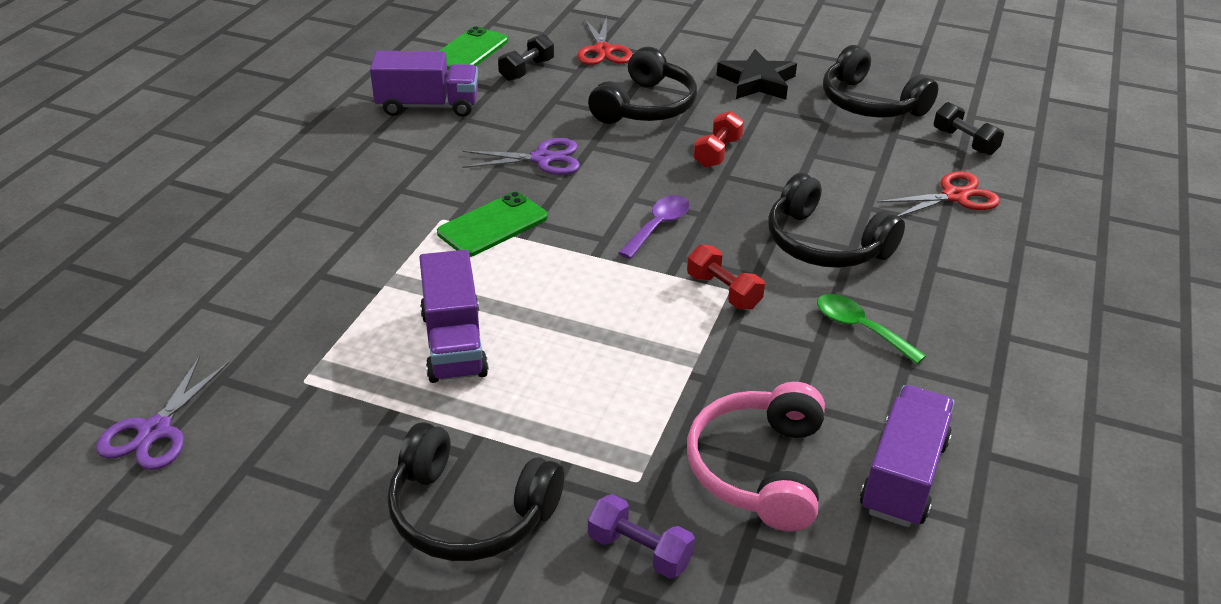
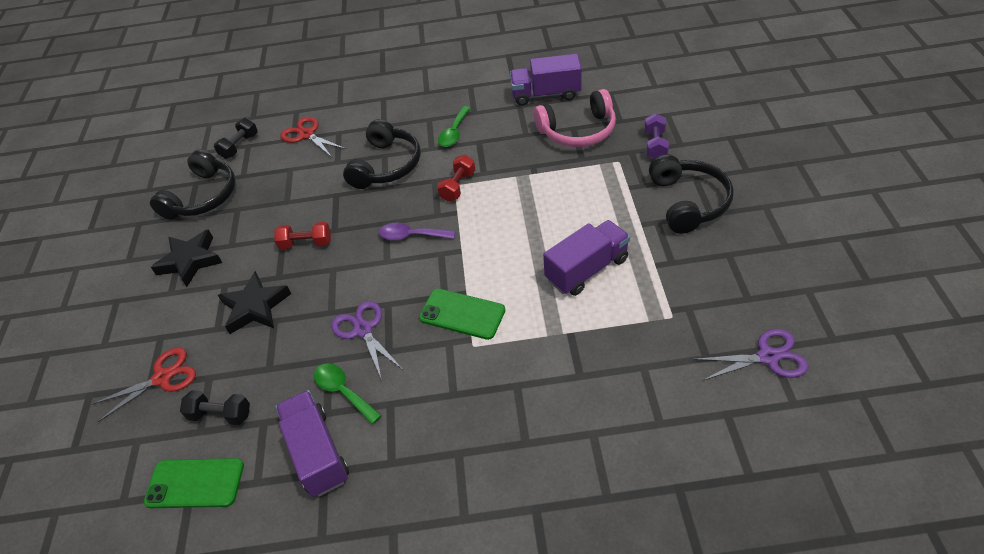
camera: 110 degrees left, 10 degrees up
black headphones [588,47,697,124] -> black star [218,271,291,334]
none -> green spoon [314,363,382,424]

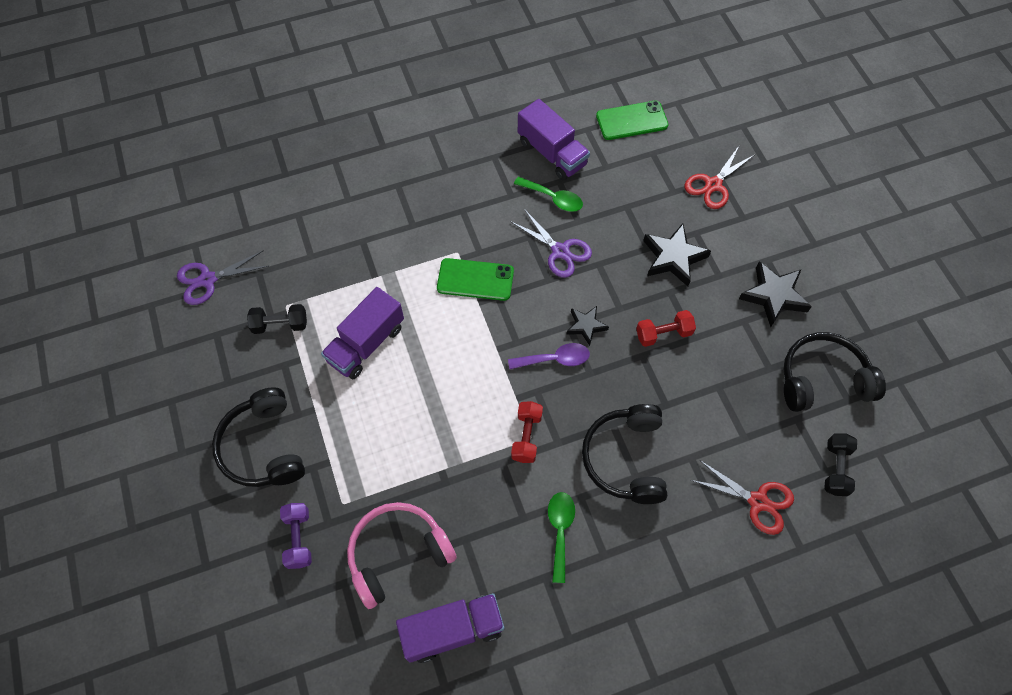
camera: 160 degrees right, 15 degrees up
black headphones [150,149,236,220] -> black headphones turned 75 degrees clockwise [783,332,886,412]
black dumbbell [180,390,250,425] -> black dumbbell moved to [247,304,307,334]
none -> black star [566,306,609,346]

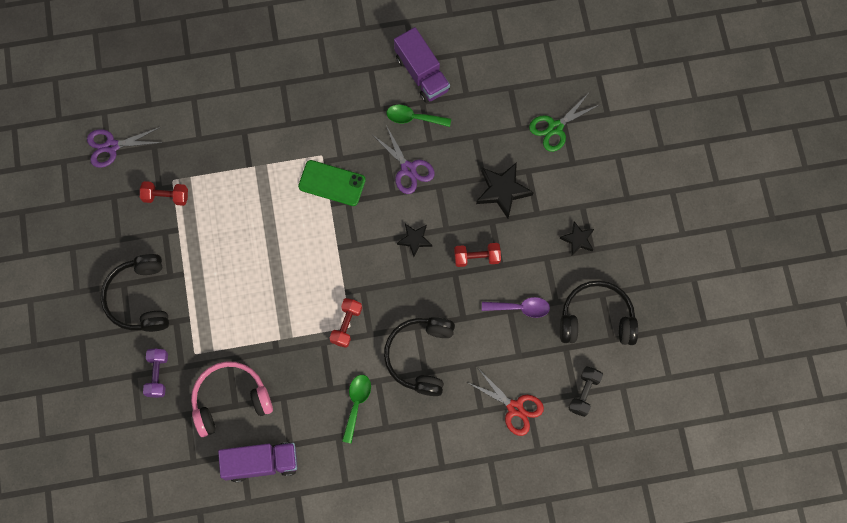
camera: 10 degrees right, 10 degrees up
black dumbbell [247,304,307,334] -> red dumbbell [140,181,188,206]
purple truck [321,287,404,379] -> none
purple spoon [508,343,590,369] -> purple spoon moved to [482,297,550,318]
green spoon [514,177,583,212] -> green spoon turned 150 degrees clockwise [387,105,451,127]
green phone [596,101,668,140] -> none
red scissors [684,146,754,209] -> green scissors [529,94,599,152]
black star [739,262,812,327] -> black star [560,221,594,256], size x0.61

